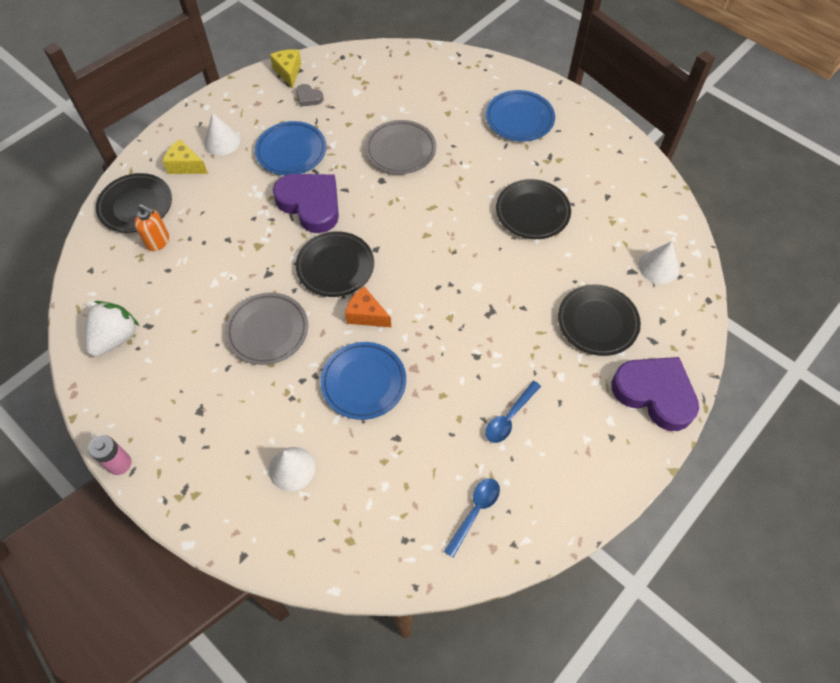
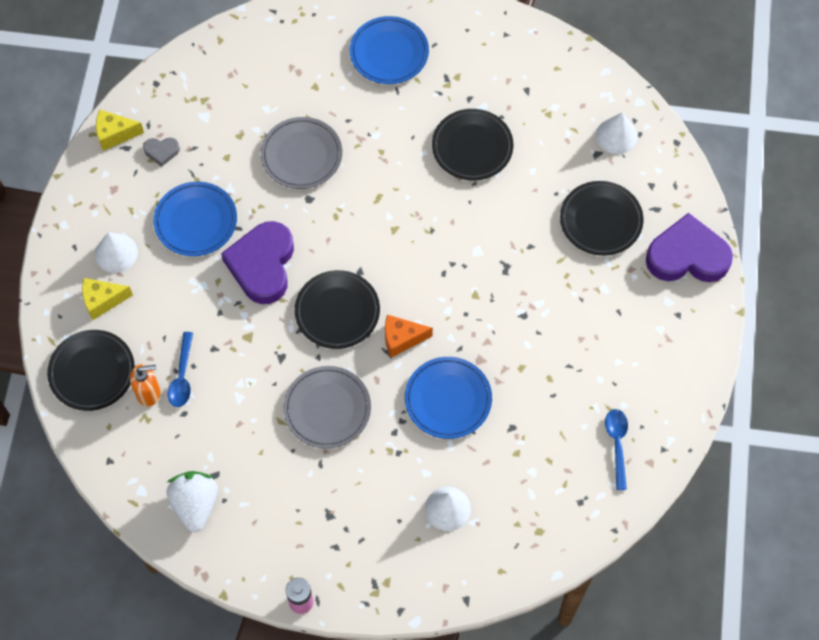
camera: 35 degrees left, 5 degrees up
yellow cheese [270,49,301,89] -> yellow cheese turned 45 degrees counterclockwise [96,110,144,151]
purple heart [273,174,339,233] -> purple heart turned 90 degrees counterclockwise [221,221,294,304]
blue spoon [485,381,541,443] -> blue spoon moved to [168,332,193,407]

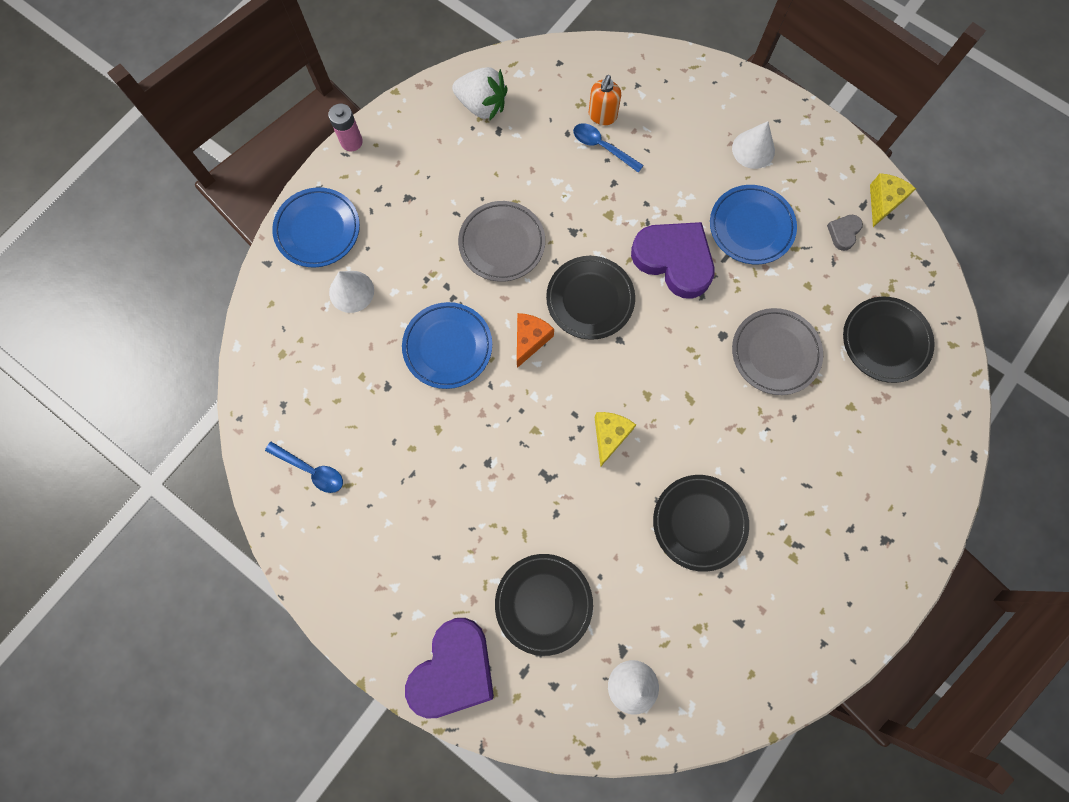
camera: 120 degrees right, 10 degrees up
black plate [47,330,135,411] -> black plate moved to [843,297,935,383]
yellow cheese [82,278,133,320] -> yellow cheese moved to [594,412,636,467]
blue plate [350,16,429,84] -> blue plate moved to [272,187,360,267]

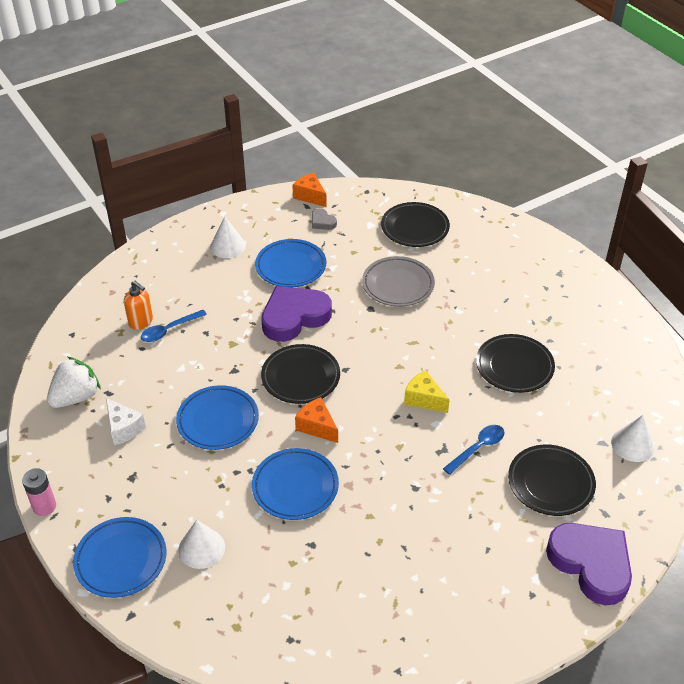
camera: 70 degrees left, 30 degrees down
blue spoon [265,442,343,493] -> blue spoon moved to [443,425,505,475]
grey plate [458,201,545,282] -> blue plate [176,385,259,450]
yellow cheese [870,173,916,227] -> orange cheese [292,173,327,207]
none -> white cheese [106,398,146,445]

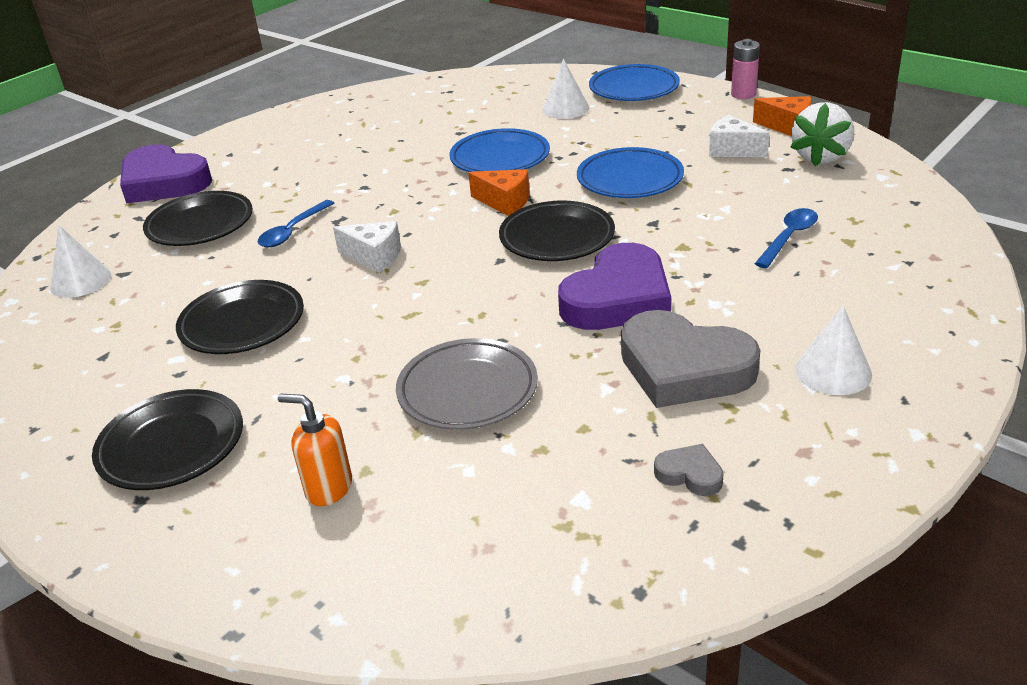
camera: 165 degrees right, 10 degrees down
orange soap dispenser [124,281,153,330] -> orange soap dispenser moved to [278,393,352,506]
blue plate [255,239,326,287] -> grey heart [621,310,760,408]
orange cheese [292,173,327,207] -> orange cheese moved to [753,96,811,136]
black plate [381,202,450,247] -> black plate moved to [92,389,243,490]
yellow cheese [404,370,449,413] -> white cheese [333,221,401,273]

